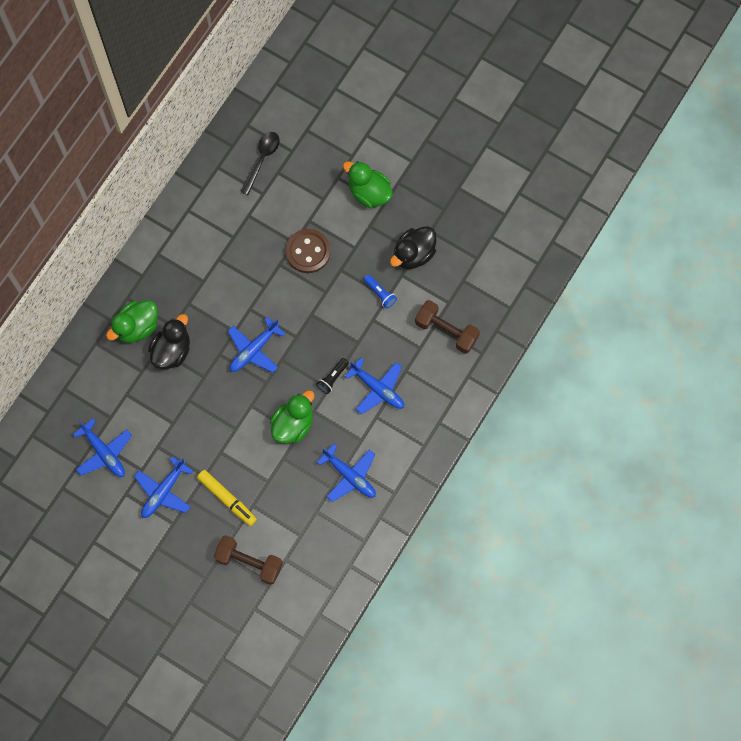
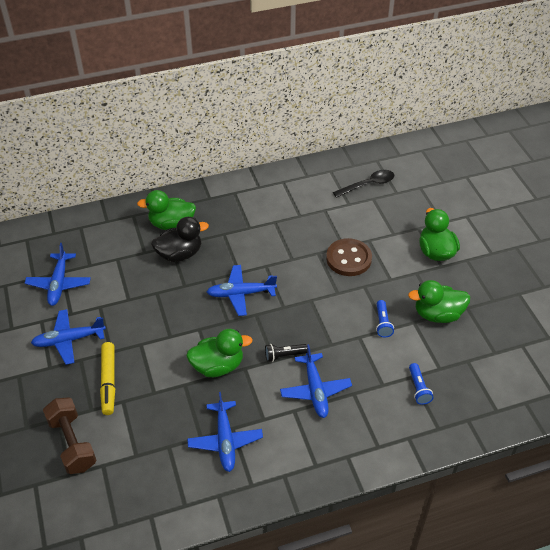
camera: 40 degrees right, 25 degrees down
black duck [390,226,437,269] -> green duck [408,280,470,323]
brown dumbbell [415,300,480,354] -> blue flashlight [409,363,434,405]

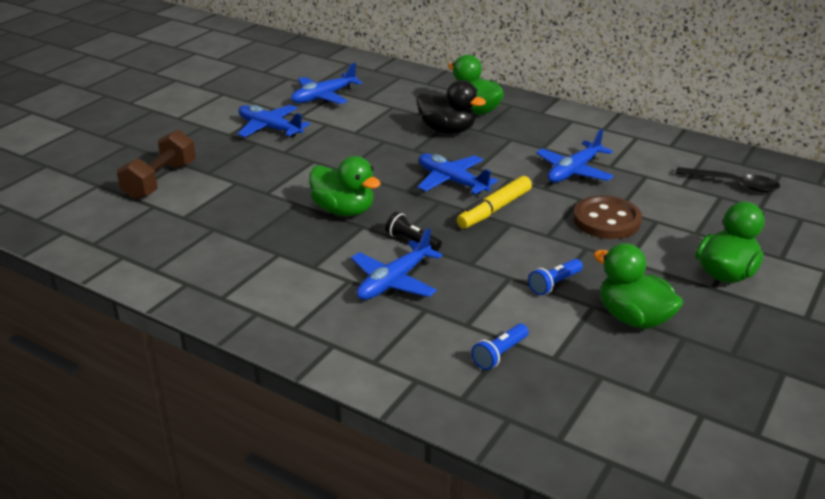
camera: 50 degrees right, 15 degrees down
yellow marker [100,342,115,415] -> yellow marker moved to [457,176,532,229]
blue plane [187,392,263,472] -> blue plane moved to [536,129,614,183]

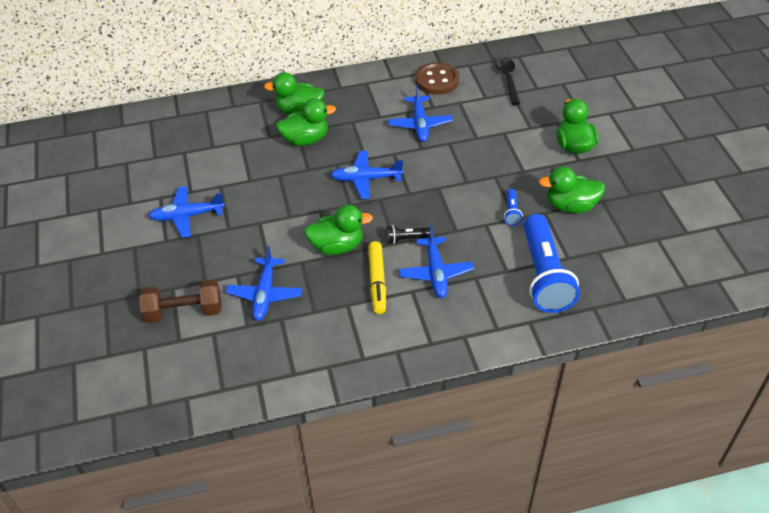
camera: 45 degrees left, 15 degrees up
brown dumbbell [117,129,196,200] -> brown dumbbell turned 75 degrees counterclockwise [139,280,222,323]
blue plane [291,63,362,104] -> blue plane moved to [226,246,302,321]
black duck [416,80,486,134] -> green duck [276,98,336,146]
yellow marker [457,176,532,229] -> yellow marker moved to [368,241,386,314]
blue flashlight [471,324,529,370] -> blue flashlight [523,214,580,313], size x2.42
brown button [573,196,642,239] -> brown button moved to [415,62,459,95]
black spoon [676,167,780,192] -> black spoon turned 75 degrees counterclockwise [495,57,521,105]

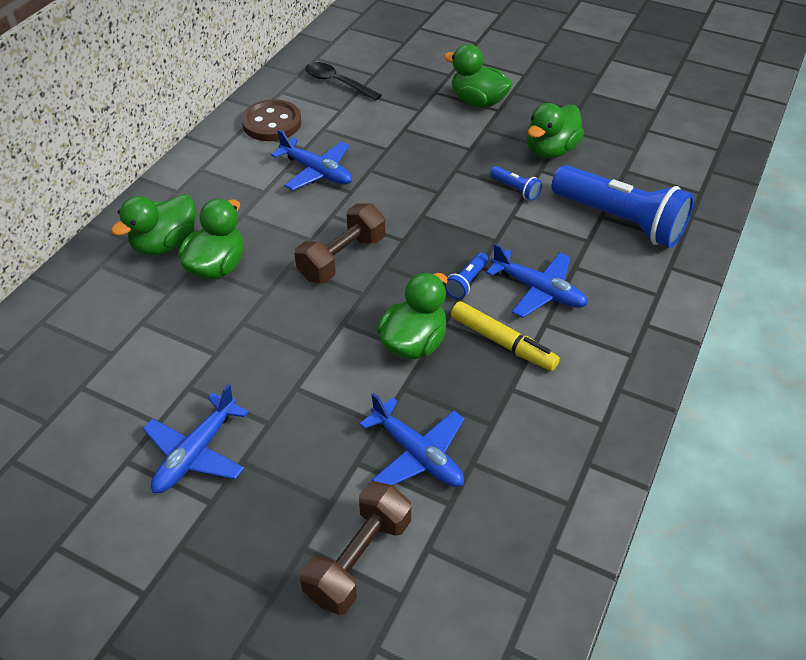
camera: 50 degrees left, 0 degrees up
blue plane [330,151,403,199] -> brown dumbbell [294,203,385,283]
black flashlight [386,225,430,244] -> blue flashlight [445,253,488,299]

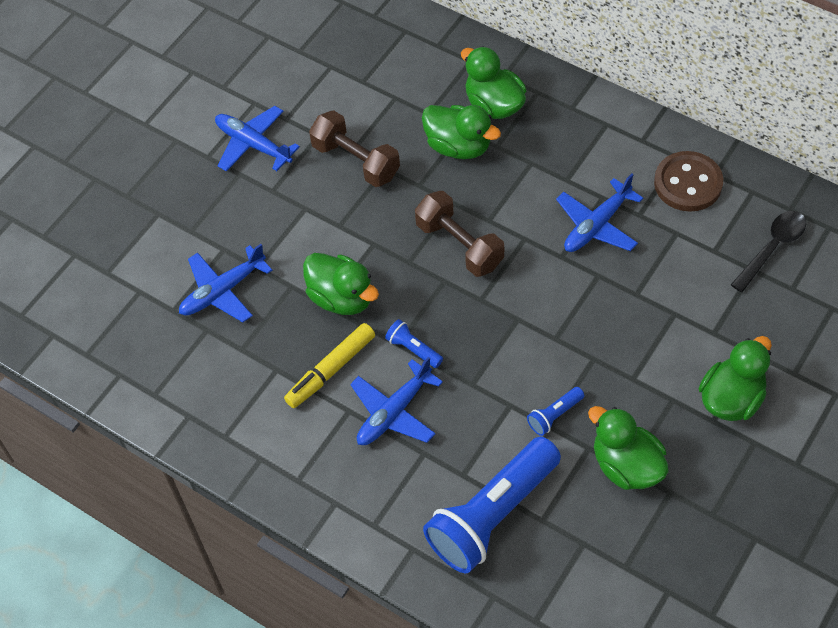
camera: 100 degrees right, 10 degrees up
brown dumbbell [300,481,411,615] -> brown dumbbell moved to [309,110,400,187]

